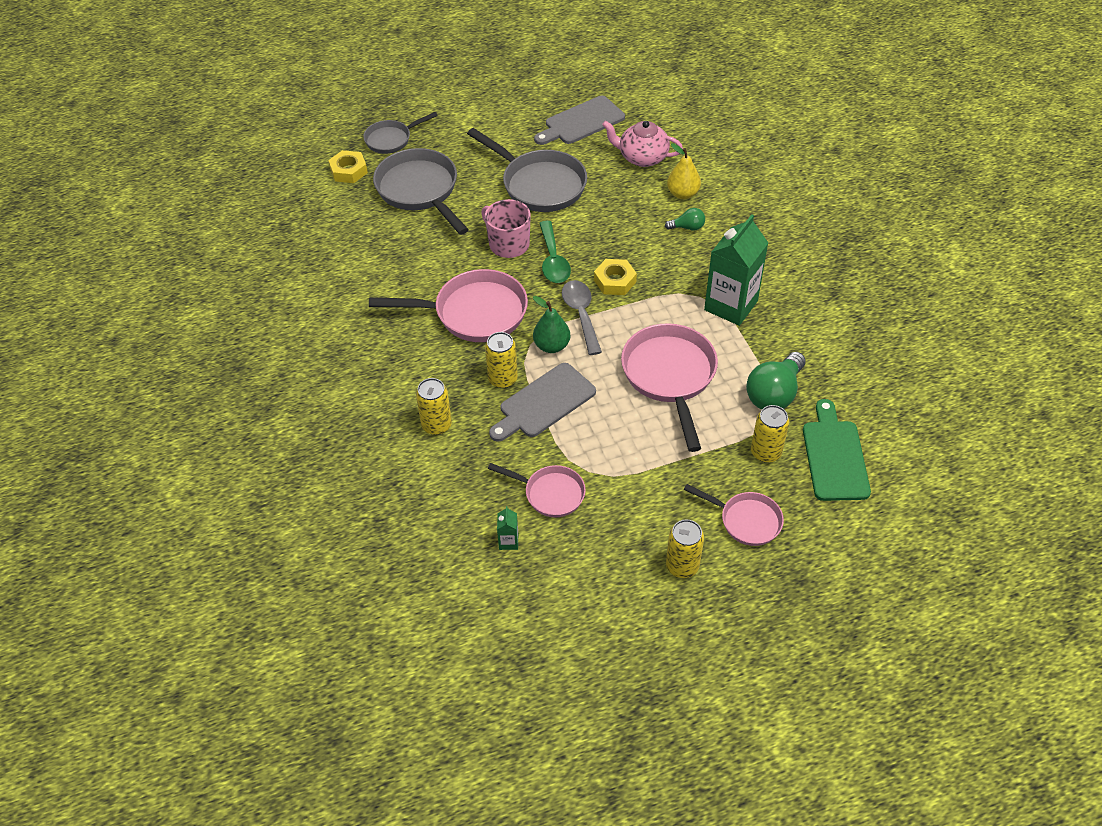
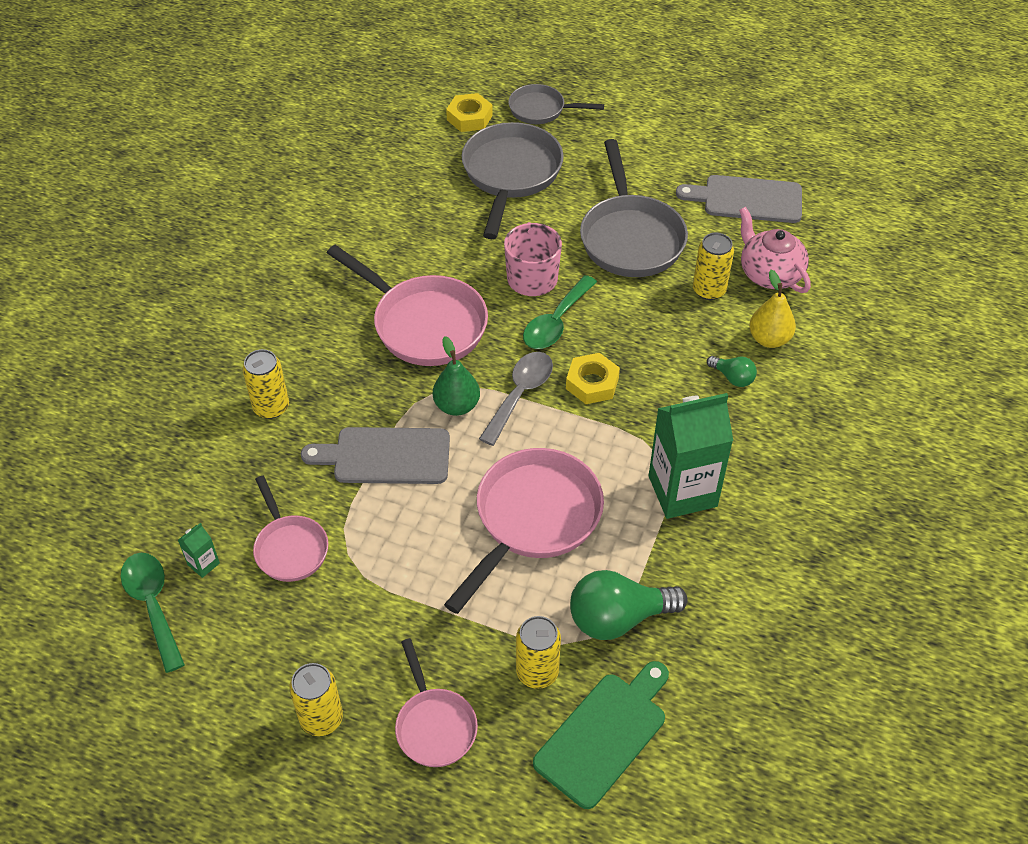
camera: 40 degrees right, 0 degrees up
yellow can [485,332,518,388] -> yellow can moved to [693,233,734,300]
none -> green spoon [120,553,185,673]

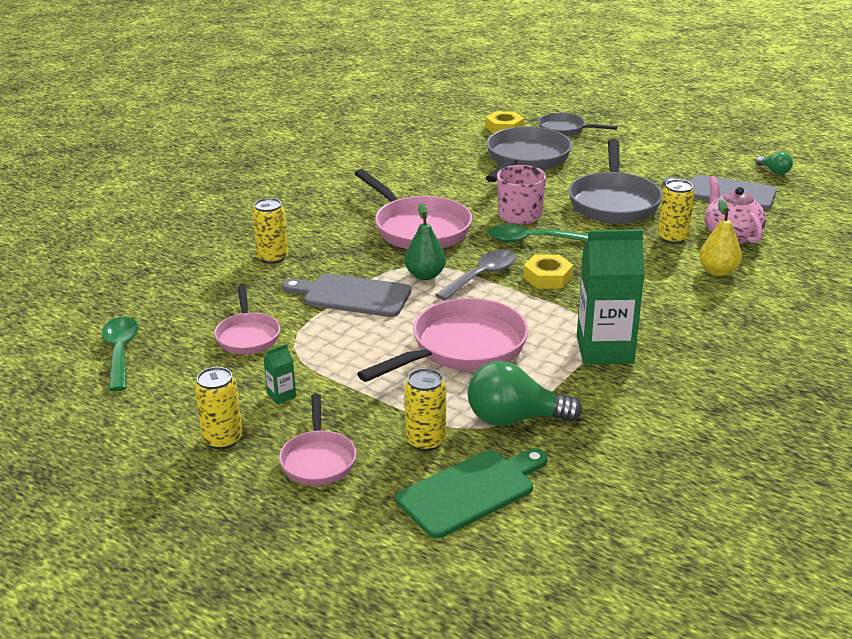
camera: 15 degrees right, 20 degrees down
green carton [178,523,220,578] -> green carton moved to [264,344,296,404]
green spoon [523,275,597,349] -> green spoon turned 45 degrees clockwise [487,225,588,242]
green light bulb [707,356,757,387] -> green light bulb moved to [756,151,793,175]

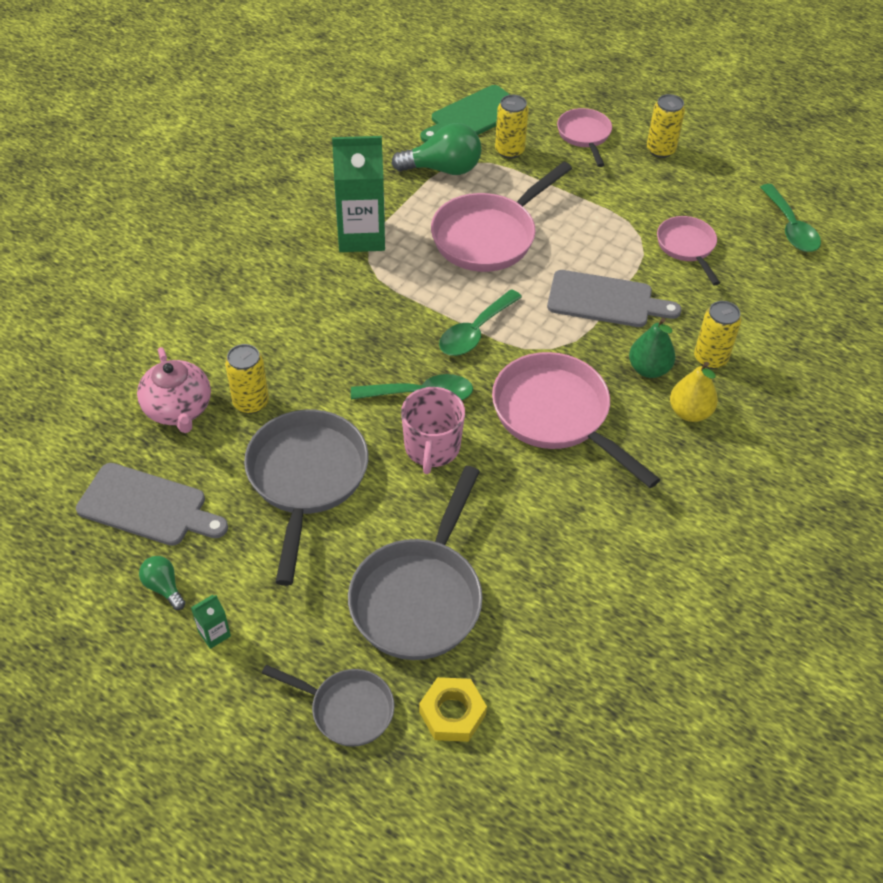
camera: 175 degrees right, 20 degrees up
green carton [264,344,296,404] -> green carton moved to [191,595,231,649]
green pear [405,203,446,280] -> green pear moved to [629,318,676,378]
grey spoon [435,250,517,301] -> green spoon [439,289,522,356]
yellow nut [523,254,574,289] -> none
yellow pear [699,199,742,276] -> yellow pear moved to [670,362,718,422]
green light bulb [756,151,793,175] -> green light bulb moved to [139,556,185,610]

